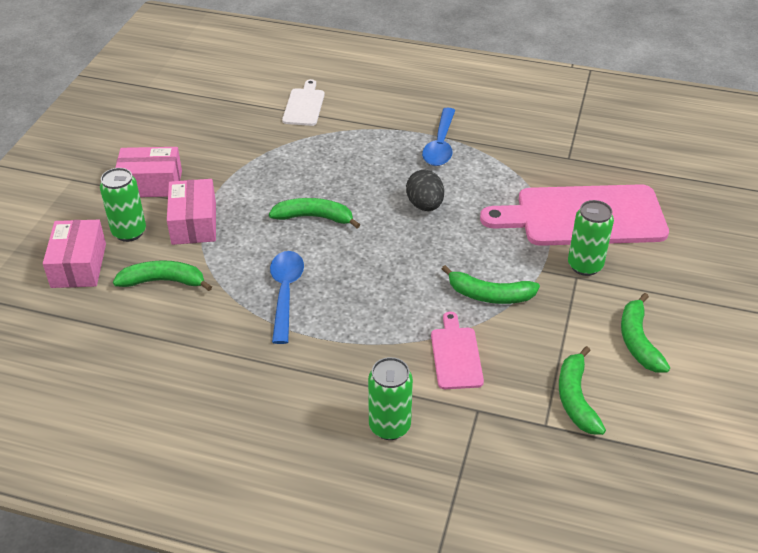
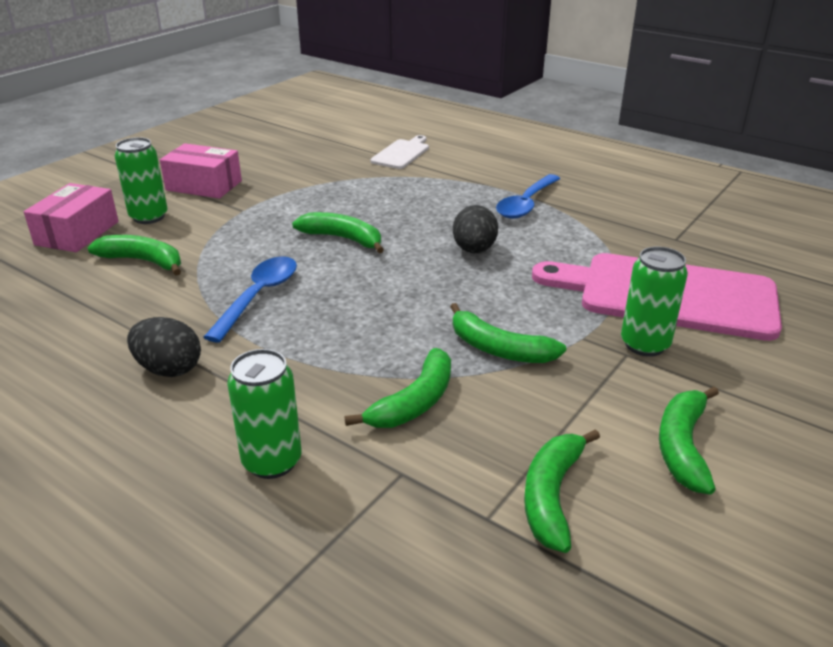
camera: 20 degrees right, 10 degrees down
pink box [167,179,216,245] -> none
pink cutting board [431,312,484,389] -> green banana [345,348,451,428]
none -> black egg [127,317,201,377]

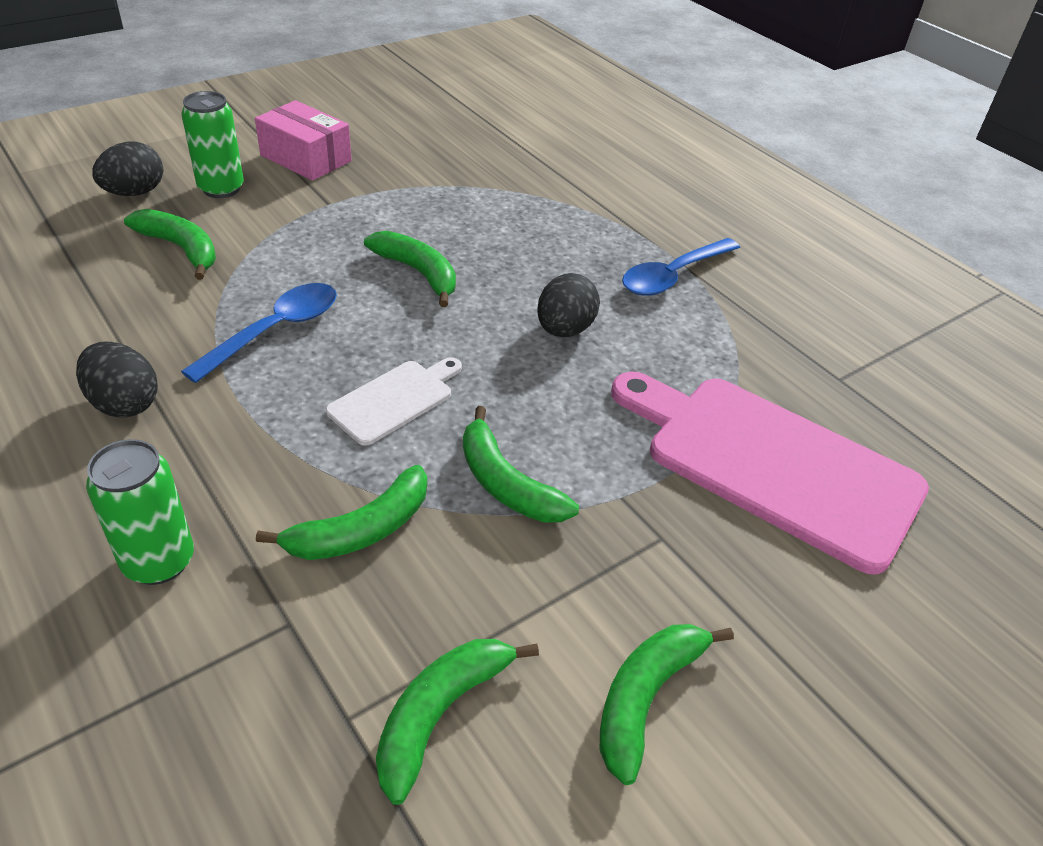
camera: 15 degrees right, 10 degrees up
pink box [24,183,119,252] -> black egg [92,142,163,196]
white cutting board [370,135,429,169] -> white cutting board moved to [326,357,462,446]
green can [621,247,688,357] -> none

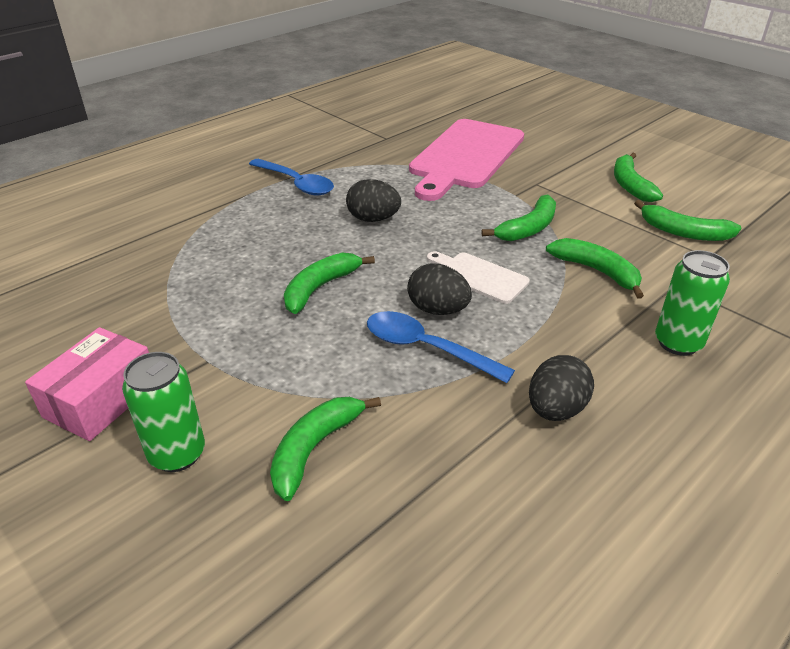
camera: 95 degrees left, 5 degrees down
black egg [92,142,163,196] -> black egg moved to [407,263,472,315]
green banana [600,624,734,785] -> green banana turned 60 degrees clockwise [614,153,663,202]

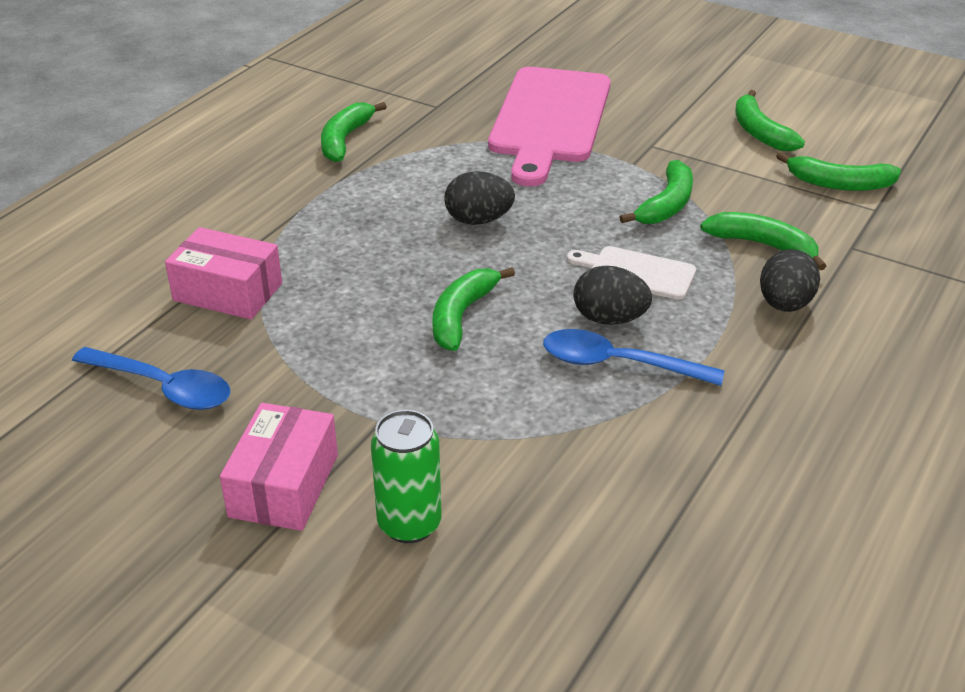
camera: 15 degrees left, 0 degrees up
blue spoon [249,159,334,196] -> blue spoon moved to [72,347,230,410]
green banana [270,397,381,501] -> green banana moved to [321,102,387,162]
black egg [529,355,594,421] -> black egg moved to [760,249,820,312]
green can [655,250,730,356] -> none
none -> pink box [165,227,282,320]

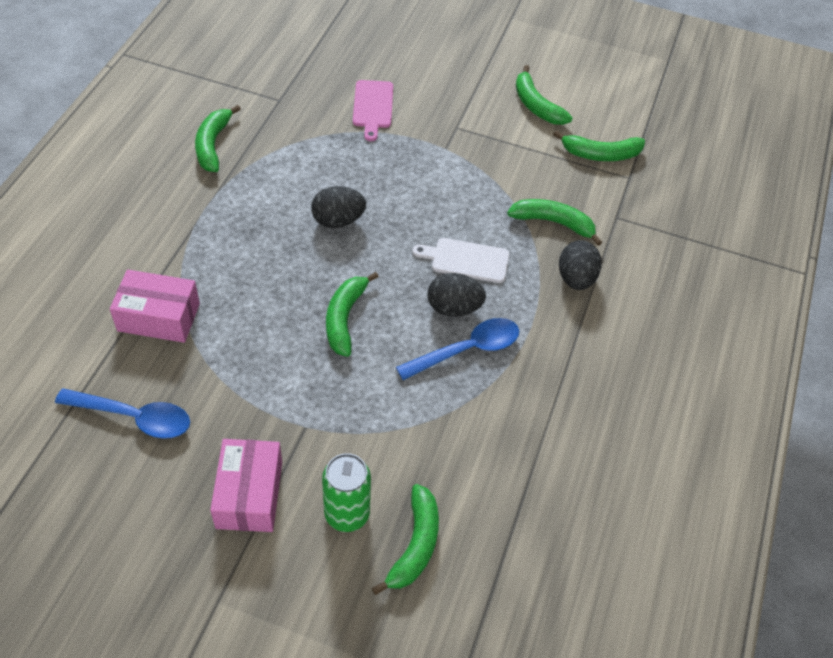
camera: 15 degrees left, 15 degrees up
pink cutting board [488,67,611,186] -> pink cutting board [353,80,393,141], size x0.48
blue spoon [543,329,724,386] -> blue spoon turned 150 degrees clockwise [396,318,519,380]
green banana [620,160,693,224] -> green banana moved to [372,484,439,595]

